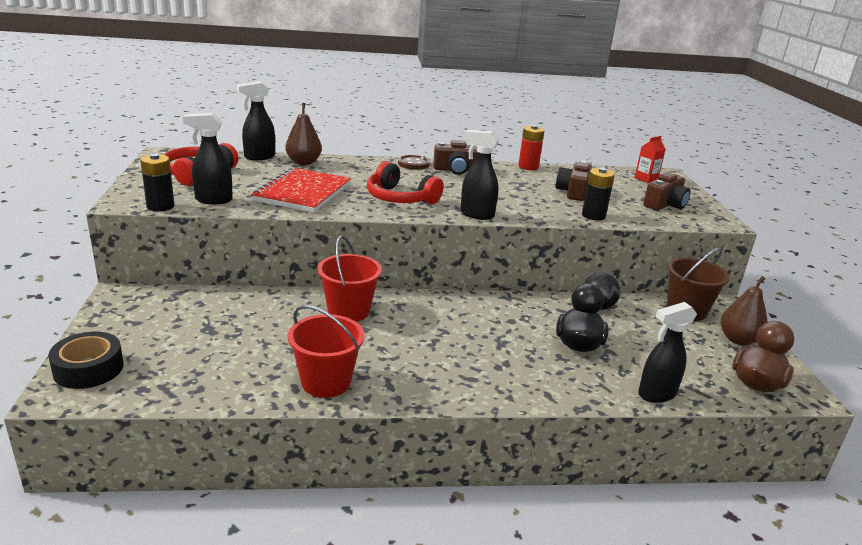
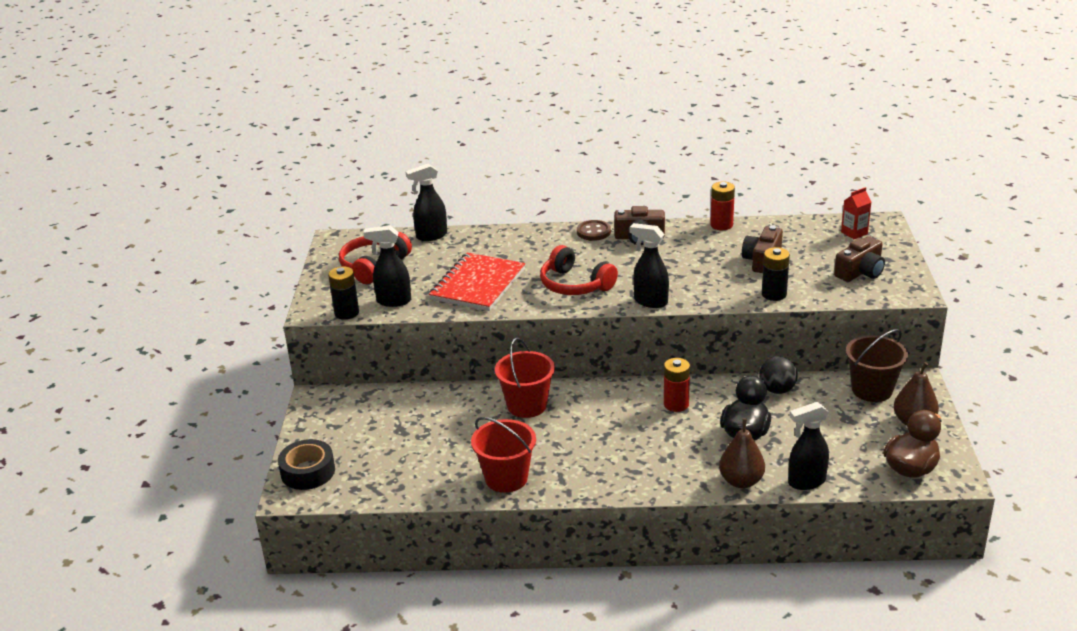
camera: 10 degrees right, 5 degrees up
brown pear [285,103,322,165] -> brown pear moved to [719,419,765,488]
none -> red battery [664,358,690,412]

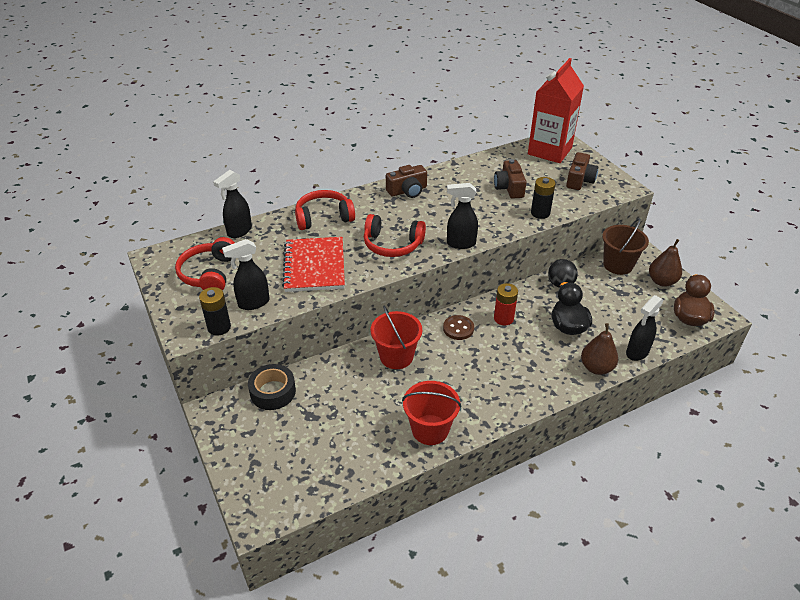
camera: 30 degrees left, 10 degrees up
black tape [278,439,335,490] -> black tape moved to [248,364,296,410]
brown button [577,220,611,241] -> brown button moved to [443,315,474,340]
red battery [710,181,735,230] -> none
red carton [841,187,871,239] -> red carton [528,58,584,163], size x2.49
none -> red headphones [295,190,355,230]

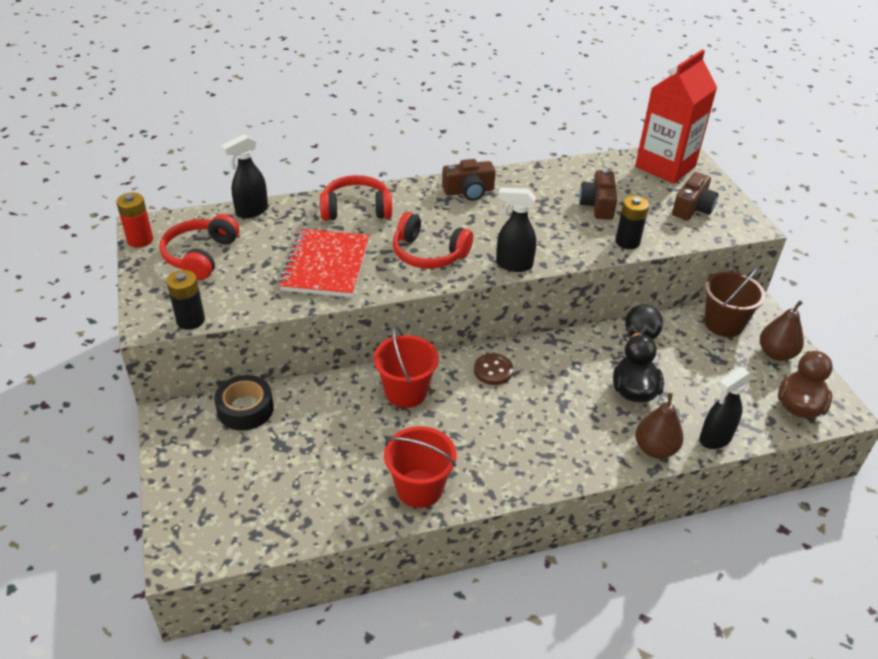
camera: 10 degrees right, 0 degrees up
black spray bottle [222,239,270,310] -> none
red battery [494,283,518,325] -> red battery moved to [116,192,153,248]

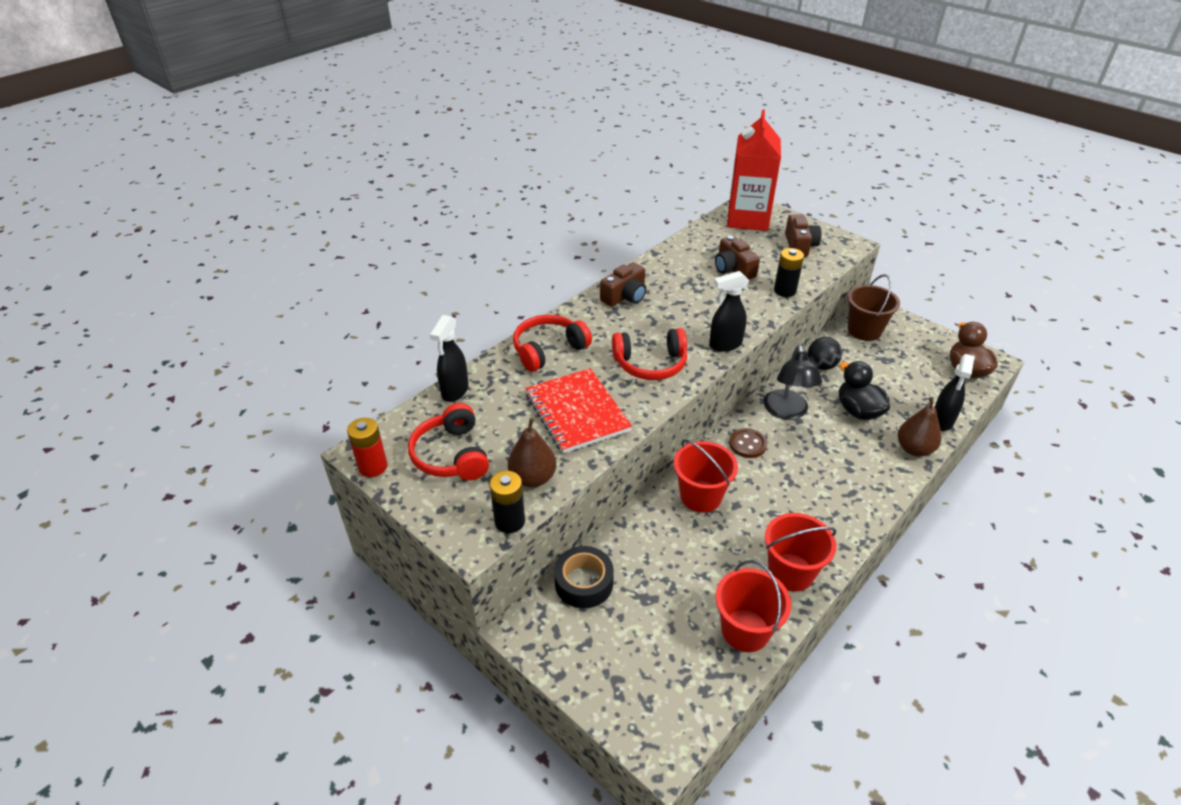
camera: 30 degrees left, 0 degrees up
brown pear [760,300,804,361] -> brown pear moved to [508,418,556,488]
none -> red bucket [716,560,791,652]
none -> black lamp [764,345,822,420]

